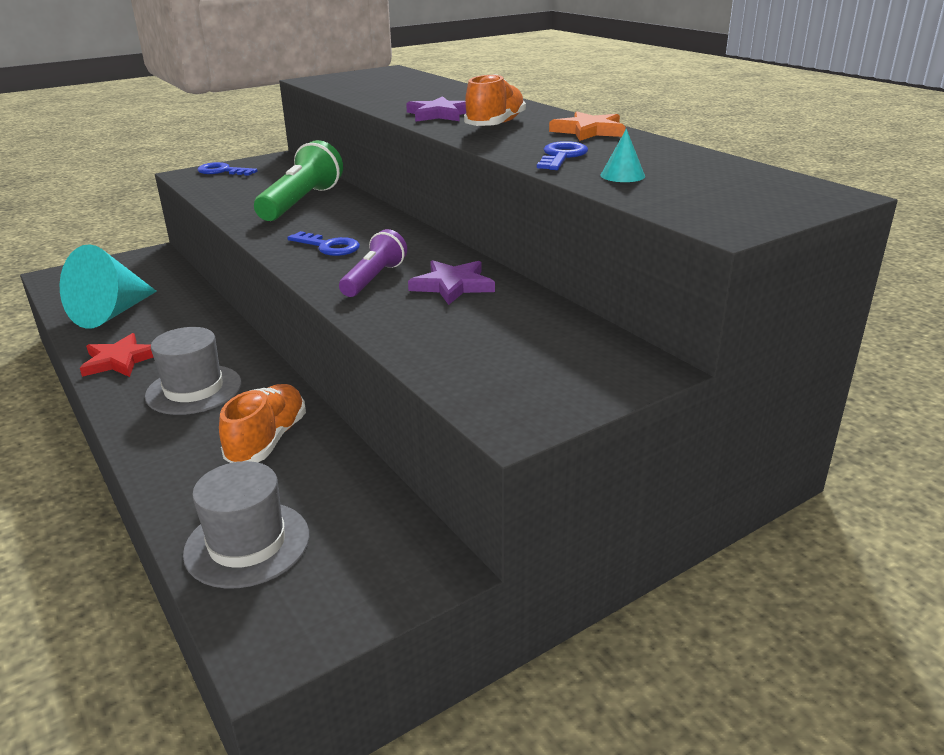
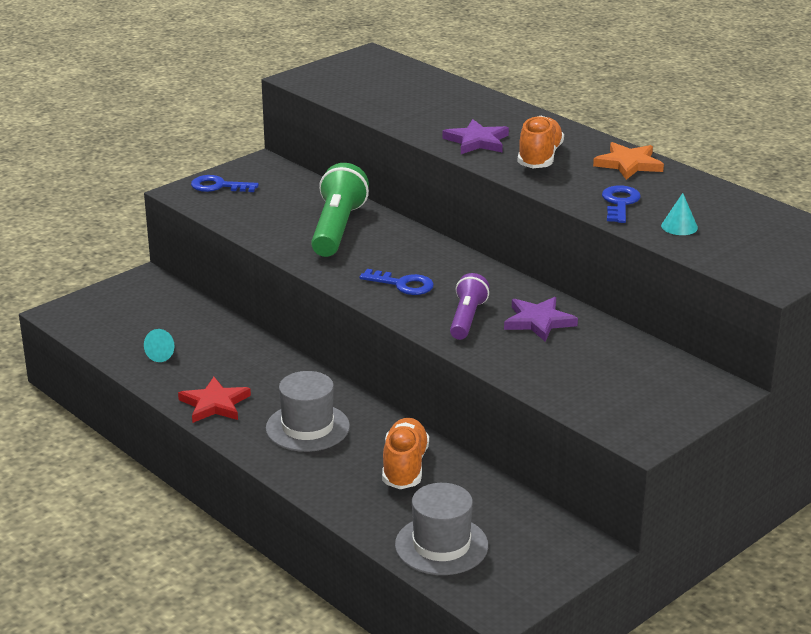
camera: 10 degrees left, 0 degrees up
turquoise cone [60,244,157,329] -> turquoise cone [144,329,174,362], size x0.41

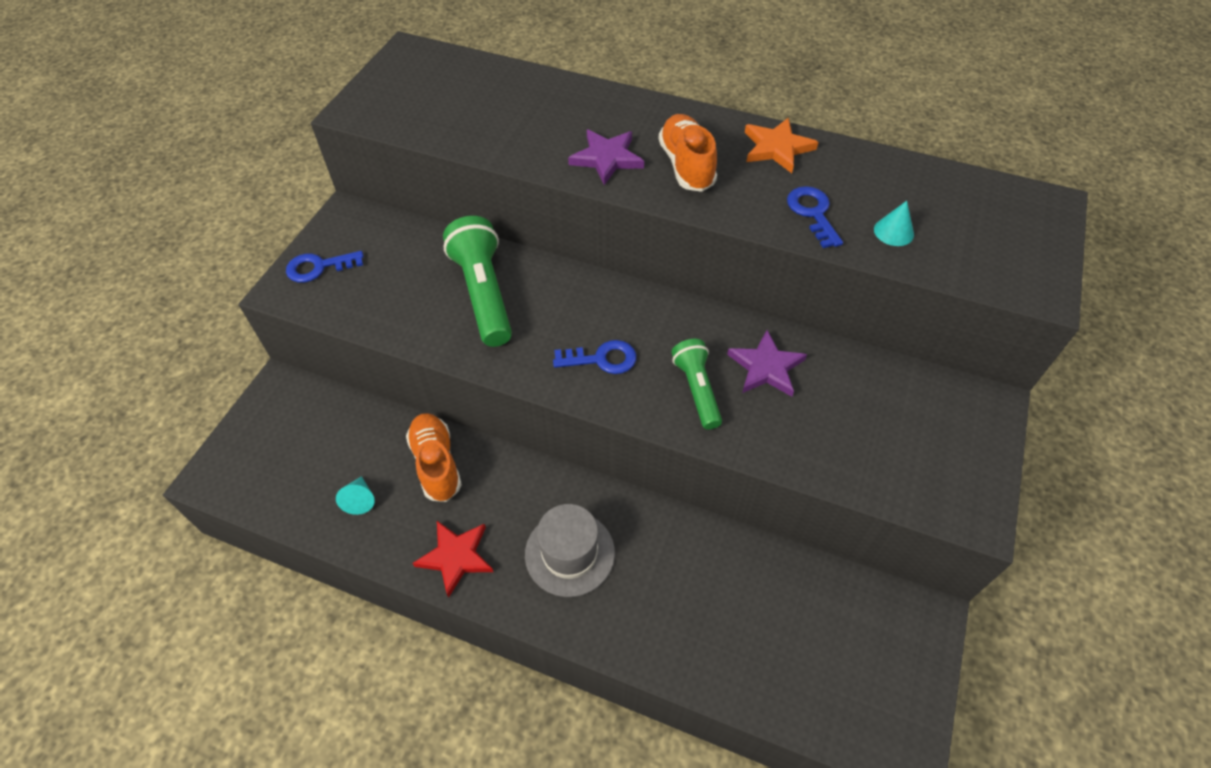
camera: 25 degrees left, 25 degrees up
orange shoe [382,418,429,489] -> orange shoe moved to [406,413,462,502]
grey hat [395,483,488,575] -> none
purple flashlight [450,273,490,340] -> green flashlight [671,339,722,430]

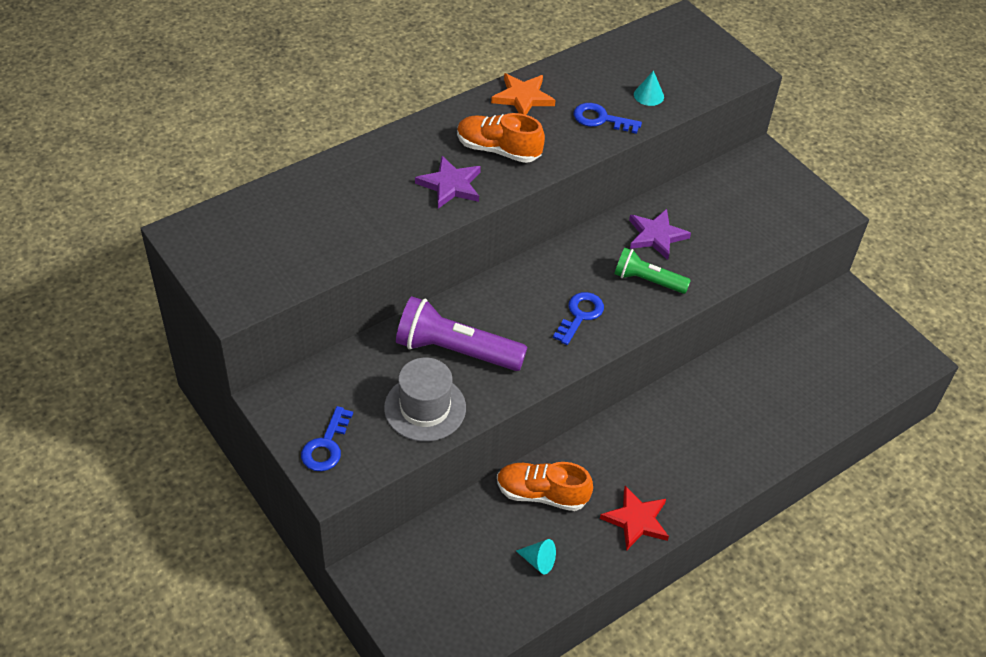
camera: 60 degrees left, 5 degrees down
green flashlight [443,216,512,347] -> purple flashlight [396,296,527,371]
grey hat [525,504,615,597] -> grey hat moved to [384,358,466,442]

